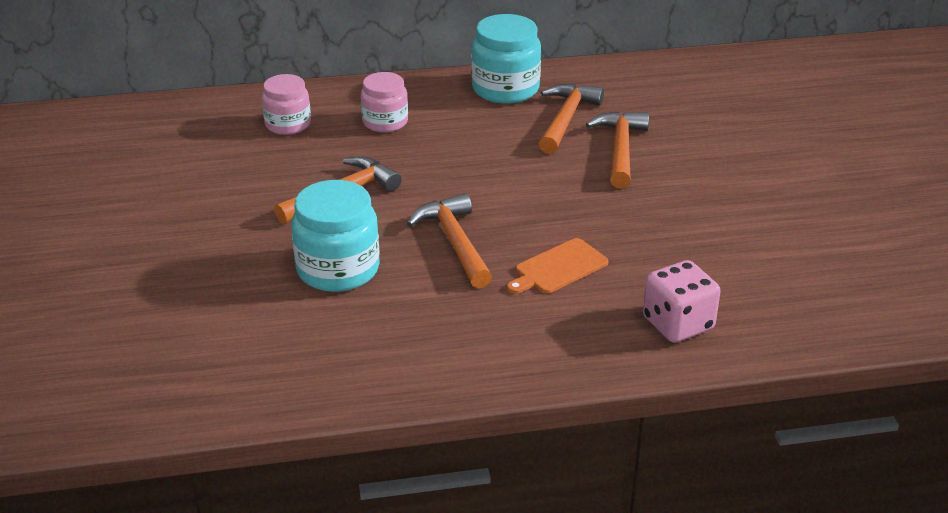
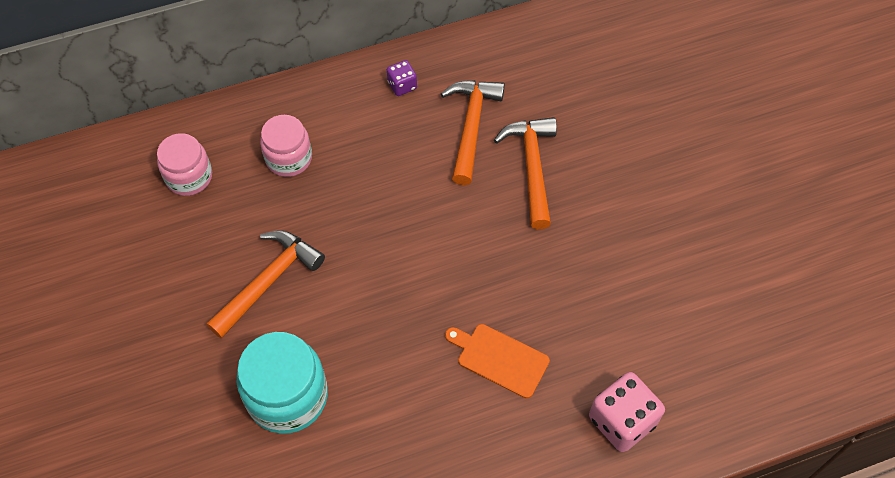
camera: 10 degrees left, 25 degrees up
orange hammer [407,193,492,288] -> none
turquoise jar [471,14,541,104] -> purple dice [387,60,417,96]
orange cutting board [507,238,608,294] -> orange cutting board turned 75 degrees clockwise [445,324,550,398]

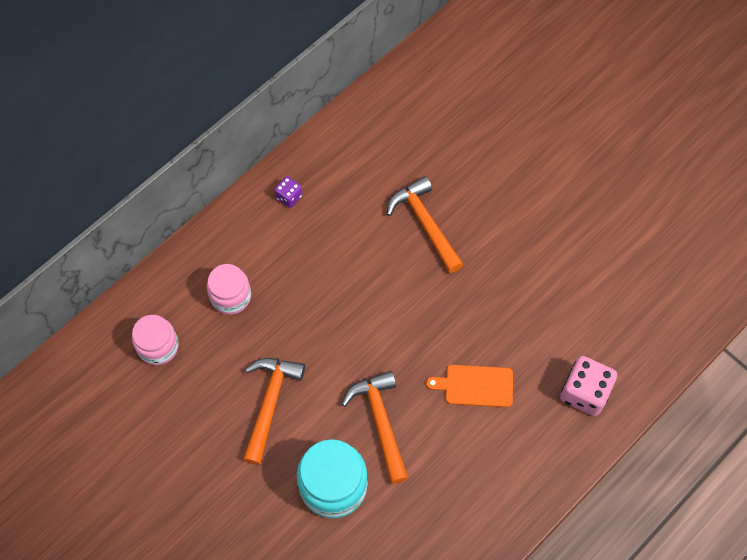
camera: 25 degrees left, 5 degrees up
orange hammer [441,80,505,185] -> orange hammer moved to [342,371,408,484]

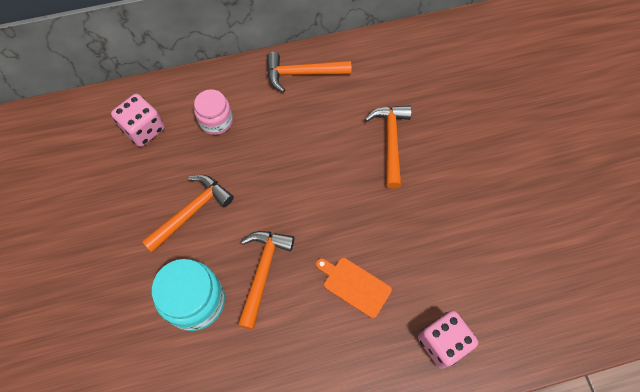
camera: 30 degrees right, 0 degrees up
pink jar [132,315,179,365] -> pink dice [111,94,165,147]
purple dice [274,176,303,208] -> orange hammer [267,52,352,93]

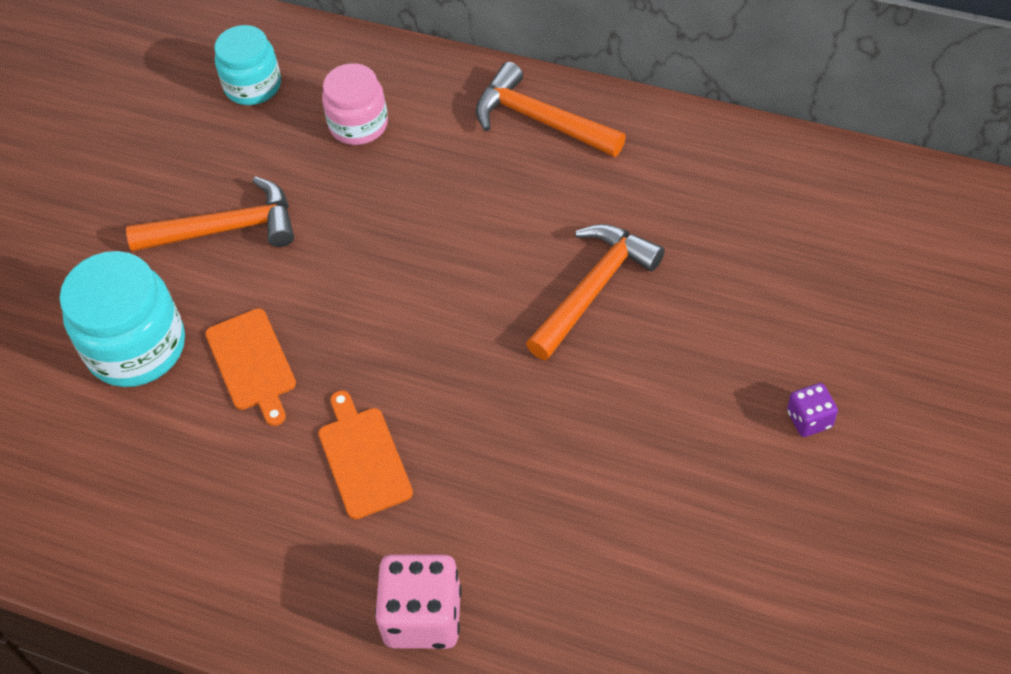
camera: 40 degrees right, 10 degrees down
pink dice [111,94,165,147] -> turquoise jar [214,25,281,105]
orange hammer [238,231,295,330] -> orange cutting board [205,308,296,426]
none -> purple dice [787,383,838,437]

